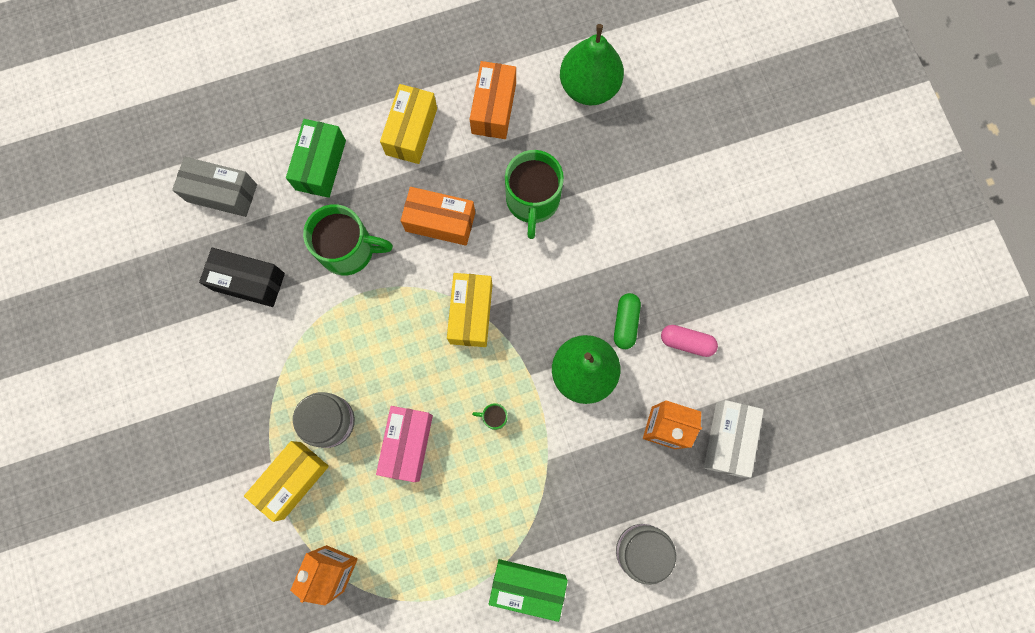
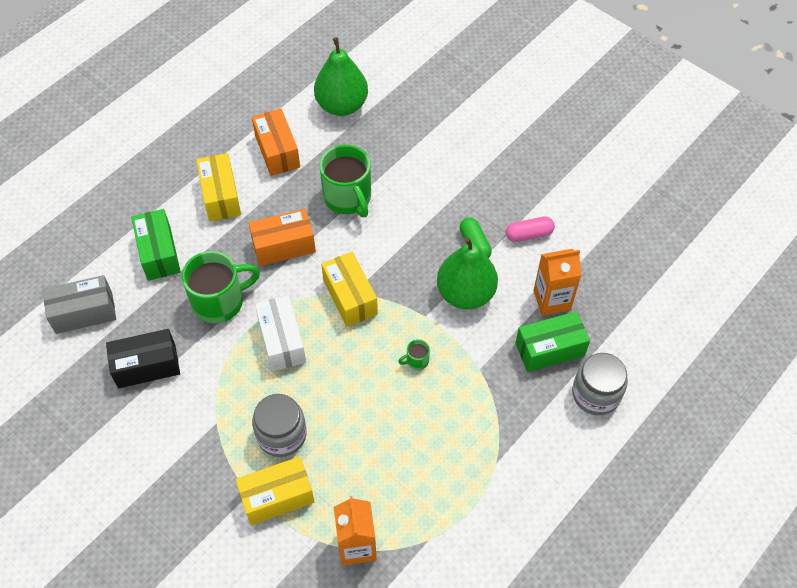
camera: 30 degrees left, 20 degrees down
yellow box [244,441,329,522] -> yellow box turned 60 degrees clockwise [235,456,315,525]
pink box [376,406,433,482] -> none
green box [489,559,568,622] -> green box moved to [516,311,590,372]
white box [704,400,764,478] -> white box moved to [255,295,306,371]

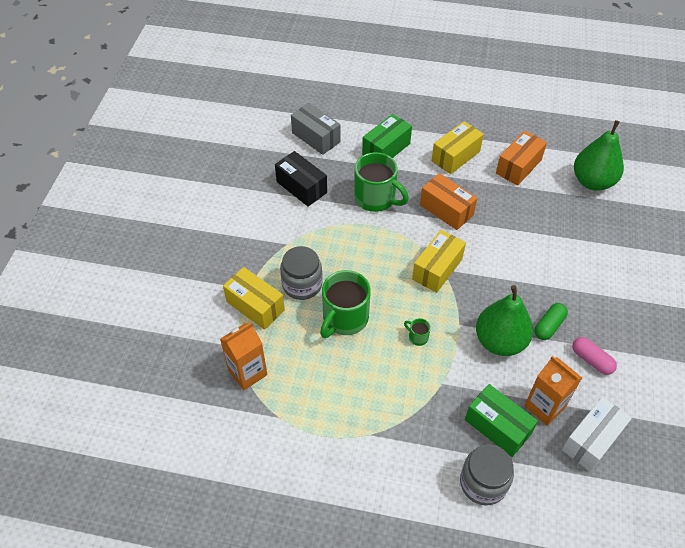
camera: 60 degrees right, 5 degrees down
white box [255,295,306,371] -> white box moved to [562,397,632,472]
green mug [319,145,371,217] -> green mug moved to [320,270,371,338]

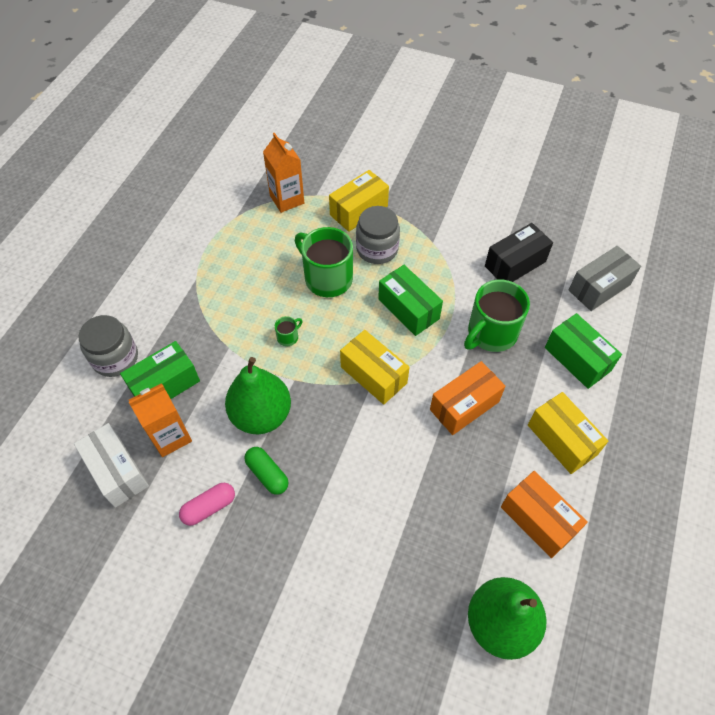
camera: 100 degrees right, 5 degrees up
none -> green box [378,265,443,336]

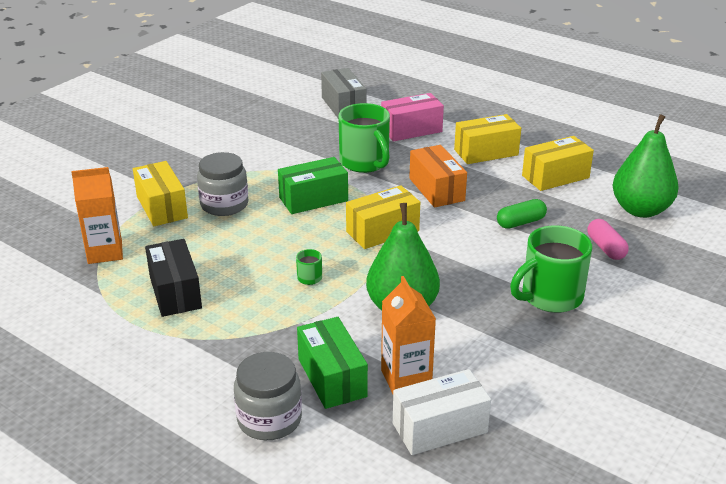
camera: 75 degrees left, 25 degrees down
pink capsule [179,483,235,526] -> pink capsule moved to [587,219,629,260]
green capsule [244,447,288,495] -> green capsule moved to [497,199,547,229]
green mug [295,227,353,297] -> green mug moved to [510,225,592,313]
black box [485,223,553,282] -> black box moved to [145,239,202,317]
orange box [501,471,588,558] -> yellow box [522,136,594,191]
green box [545,313,622,389] -> pink box [381,93,444,142]

